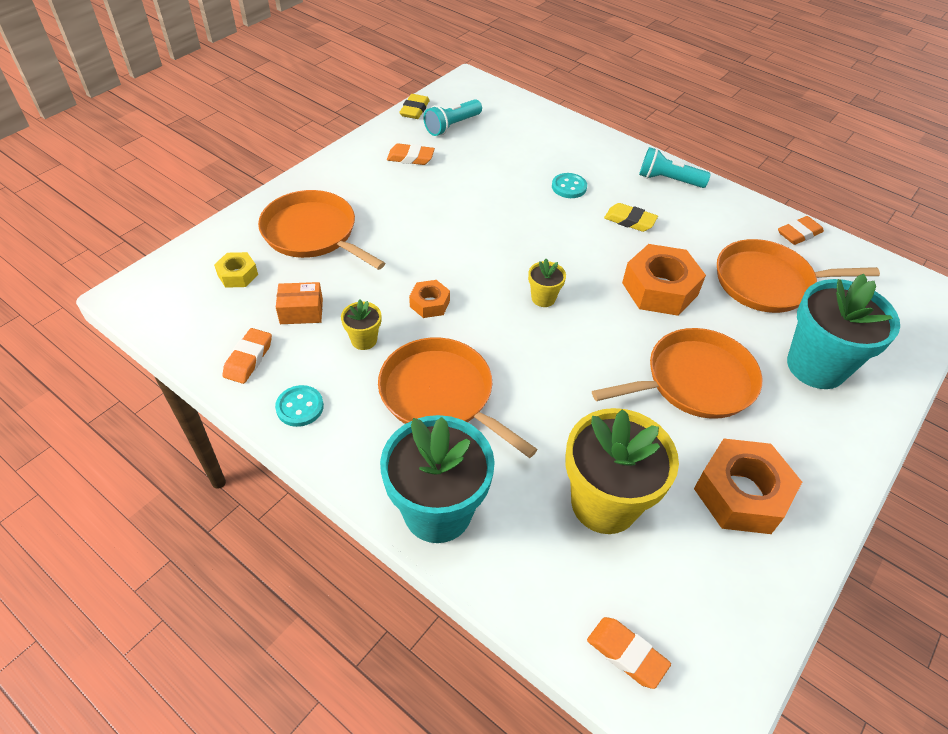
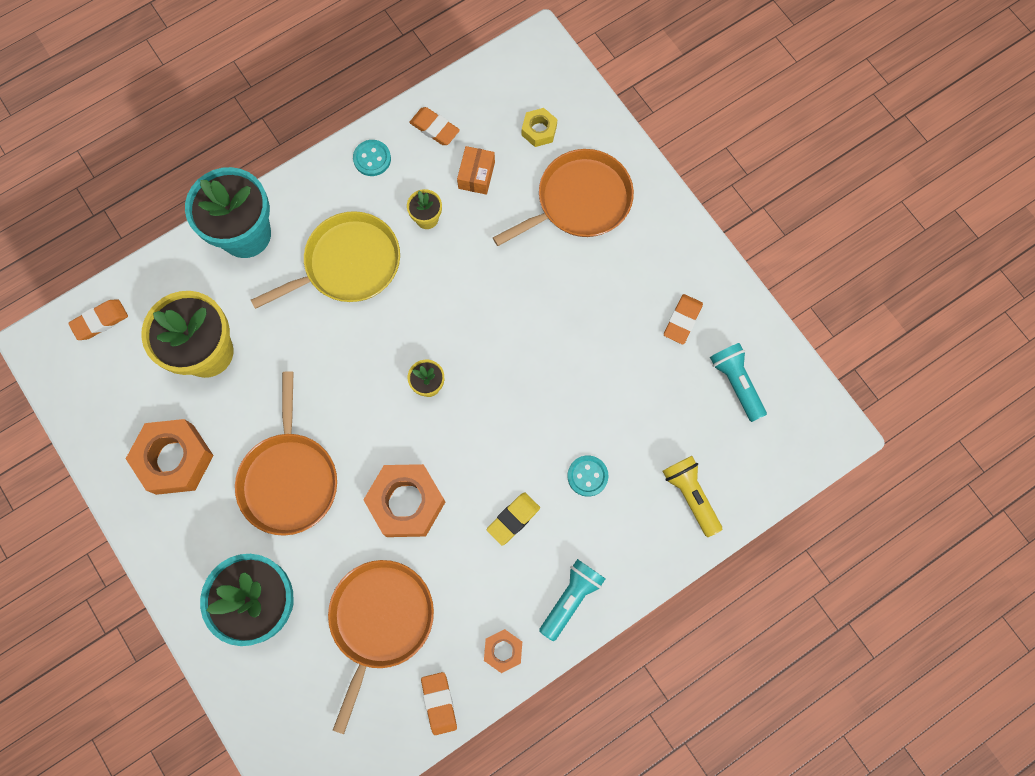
camera: 110 degrees right, 25 degrees up
orange pan [378,338,538,458] -> yellow pan [251,211,400,309]
yellow eraser [399,94,430,119] -> none
orange nut [409,280,450,318] -> orange nut moved to [484,629,522,673]
none -> yellow flashlight [663,456,722,537]

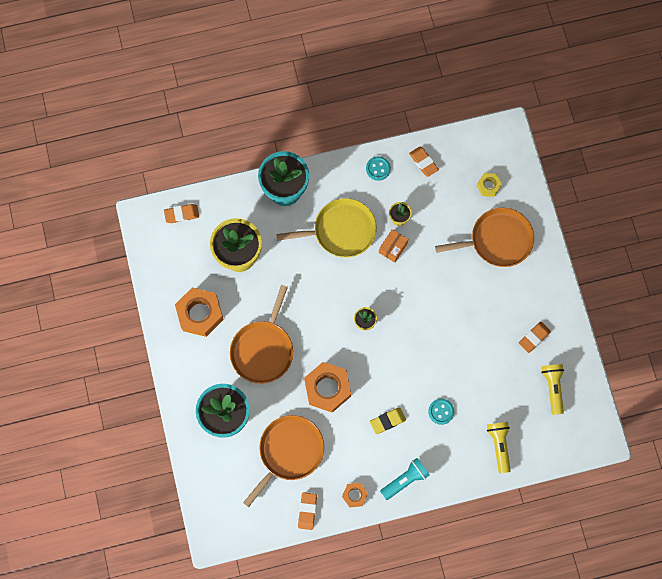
camera: 20 degrees right, 0 degrees up
orange box [457,146,495,195] -> orange box moved to [379,229,408,262]
turquoise flashlight [710,343,767,422] -> yellow flashlight [541,364,564,415]

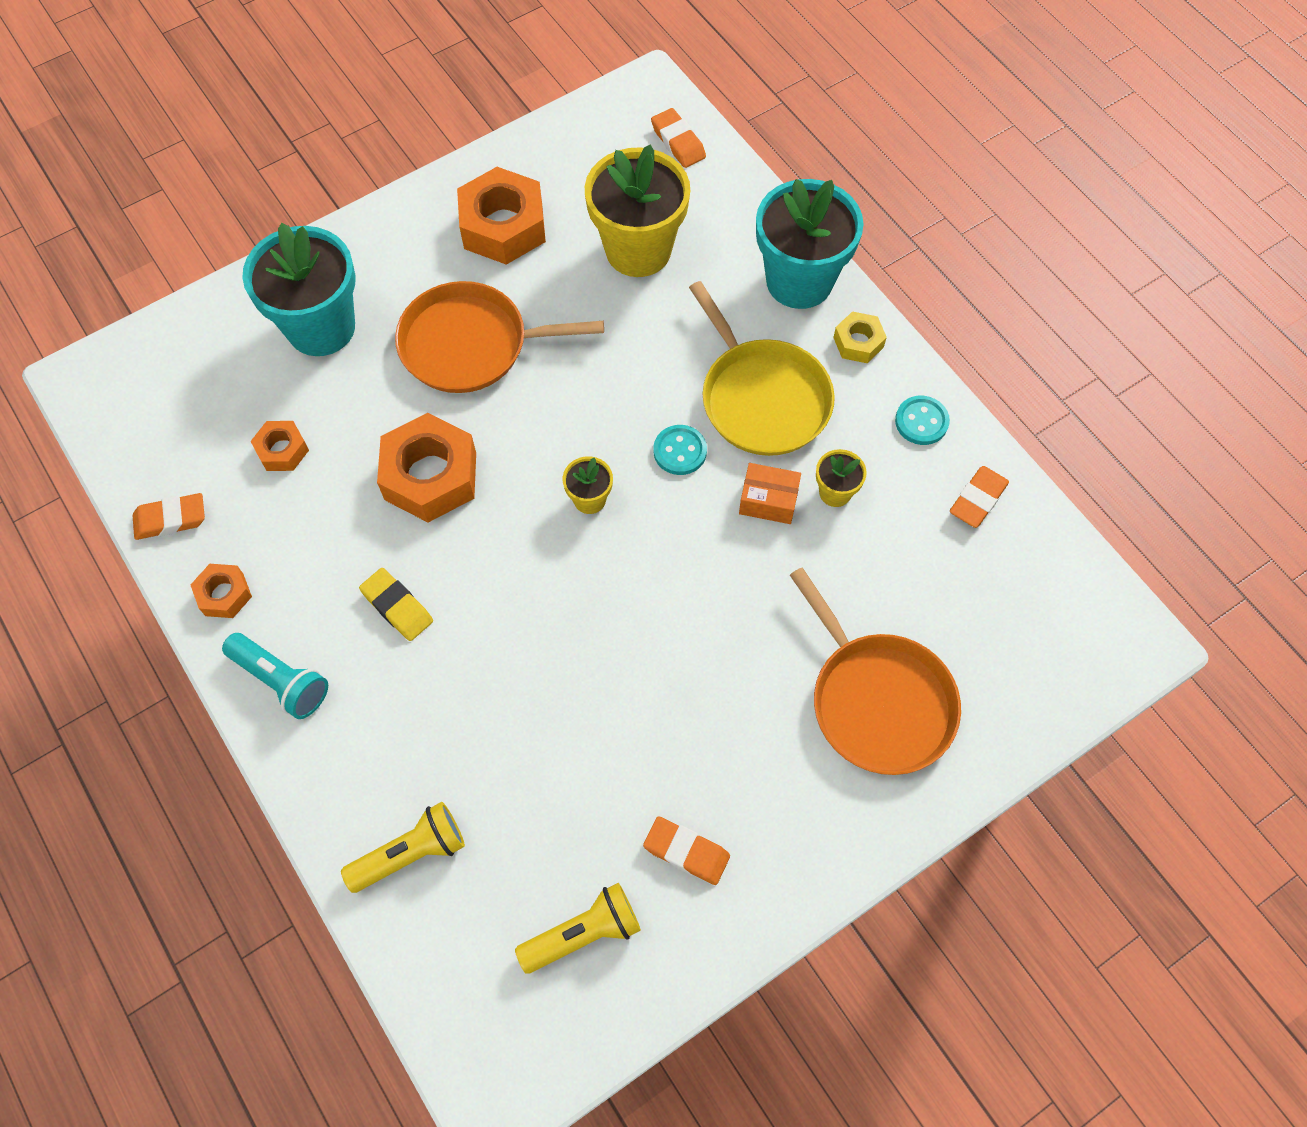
camera: 70 degrees right, 10 degrees down
orange pan [243,415,324,507] -> orange nut [251,421,309,471]
turquoise button [428,399,454,425] -> turquoise button moved to [653,425,707,475]
yellow nut [477,173,502,197] -> yellow nut moved to [833,311,887,363]

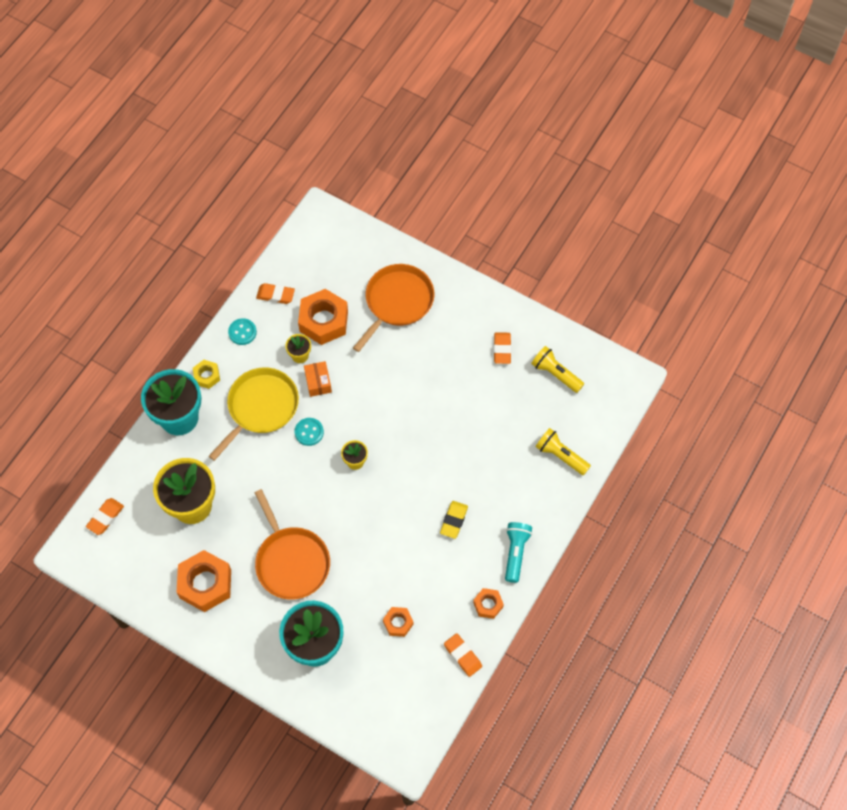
camera: 115 degrees left, 0 degrees up
orange nut [377,413,476,522] -> orange nut moved to [298,289,348,345]

